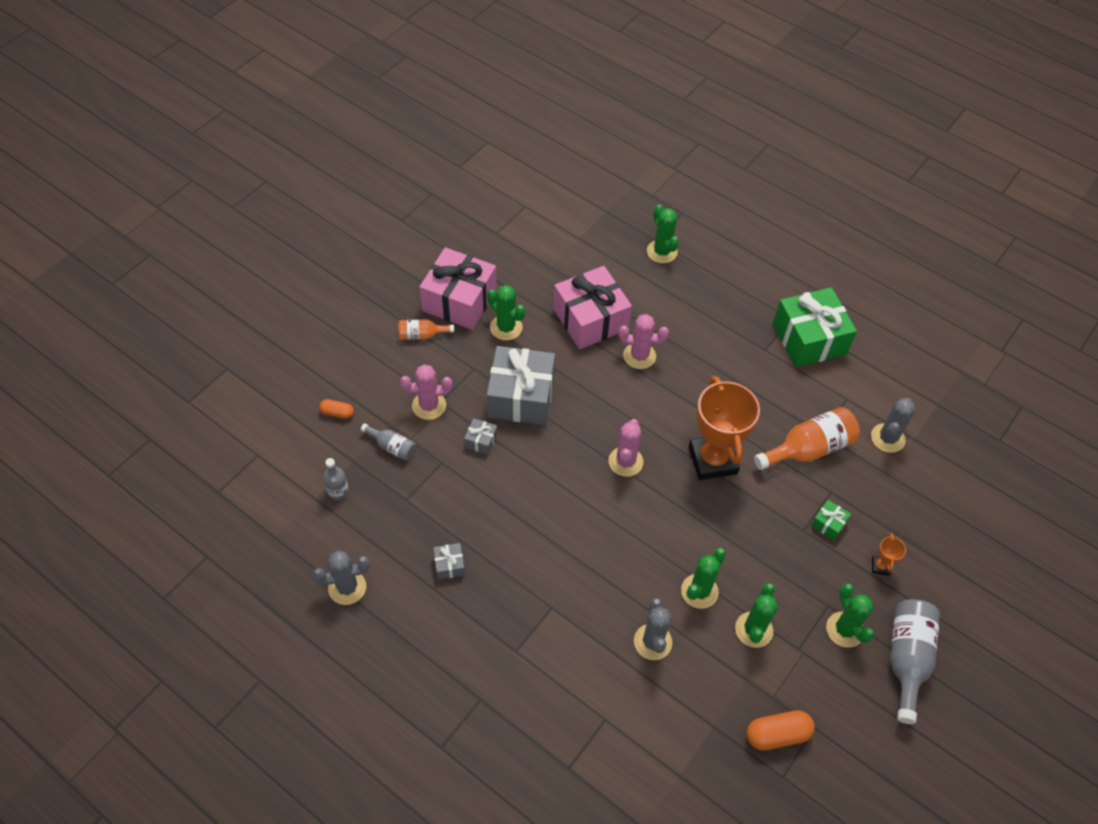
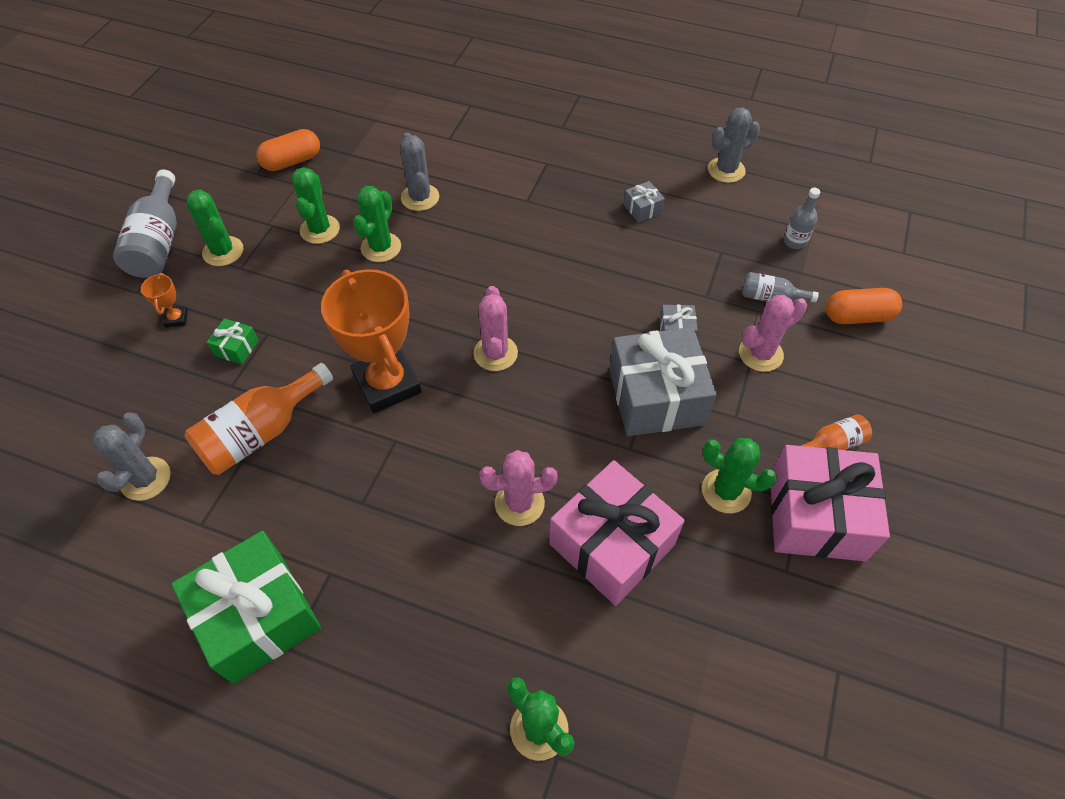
camera: 165 degrees right, 0 degrees up
orange capsule [319,399,354,419] -> orange capsule [826,288,902,324], size x1.68

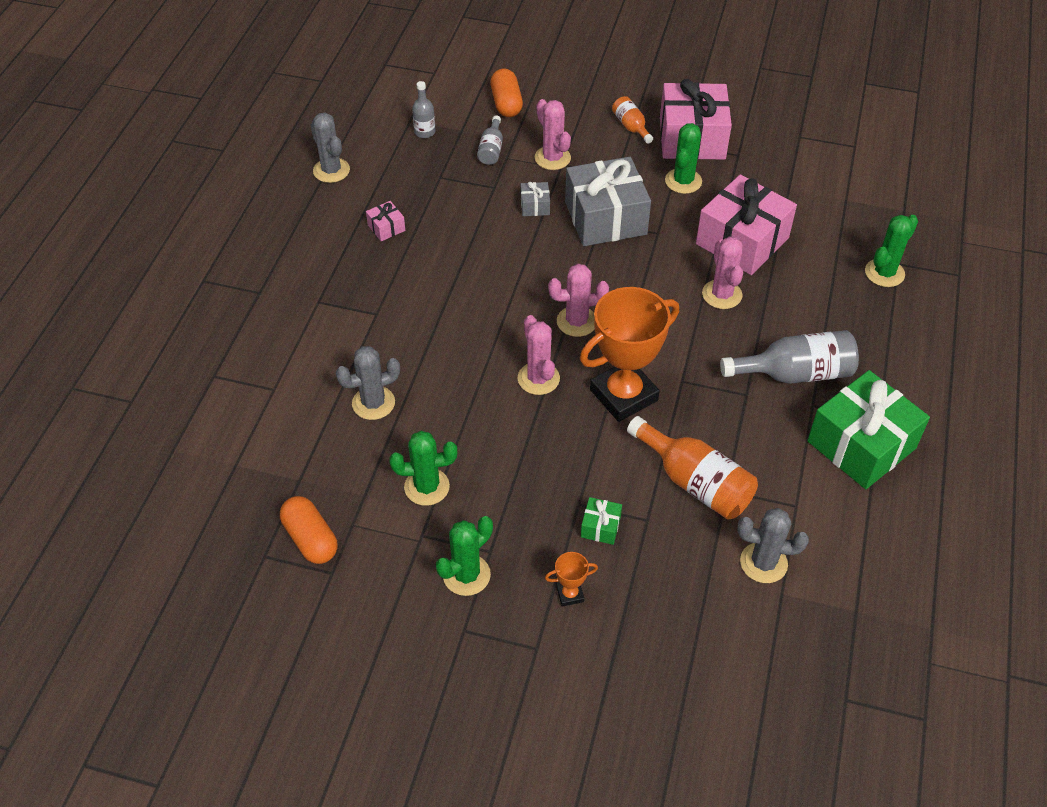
camera: 95 degrees left, 5 degrees down
grey bottle [113,169,177,278] -> grey bottle moved to [720,330,859,384]
green cactus [353,186,401,262] -> none
grey gift [623,181,665,223] -> pink gift [366,201,405,241]
none -> pink cactus [518,315,560,395]

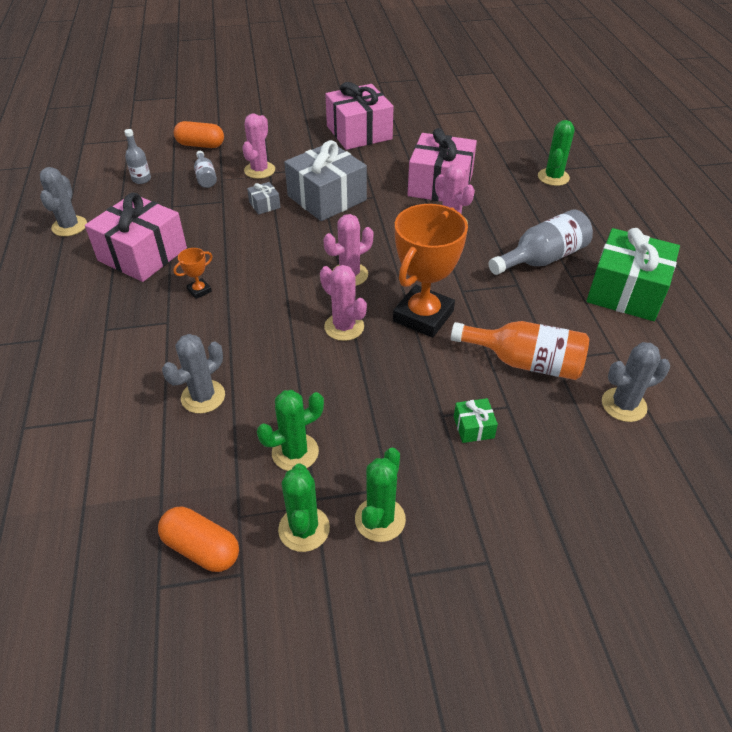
camera: 25 degrees left, 5 degrees down
grey cactus [310,112,350,183] -> grey cactus turned 60 degrees clockwise [40,167,87,236]
pink gift [366,201,405,241] -> pink gift [85,193,187,282], size x2.39
orange capsule [490,69,523,117] -> orange capsule turned 45 degrees counterclockwise [174,121,224,148]
pink cactus [534,99,571,170] -> pink cactus turned 75 degrees clockwise [242,114,275,179]
orange trophy [545,552,598,607] -> orange trophy moved to [173,248,213,299]
orange bottle [612,96,653,144] -> none
green cactus [665,123,702,194] -> green cactus moved to [278,463,330,552]

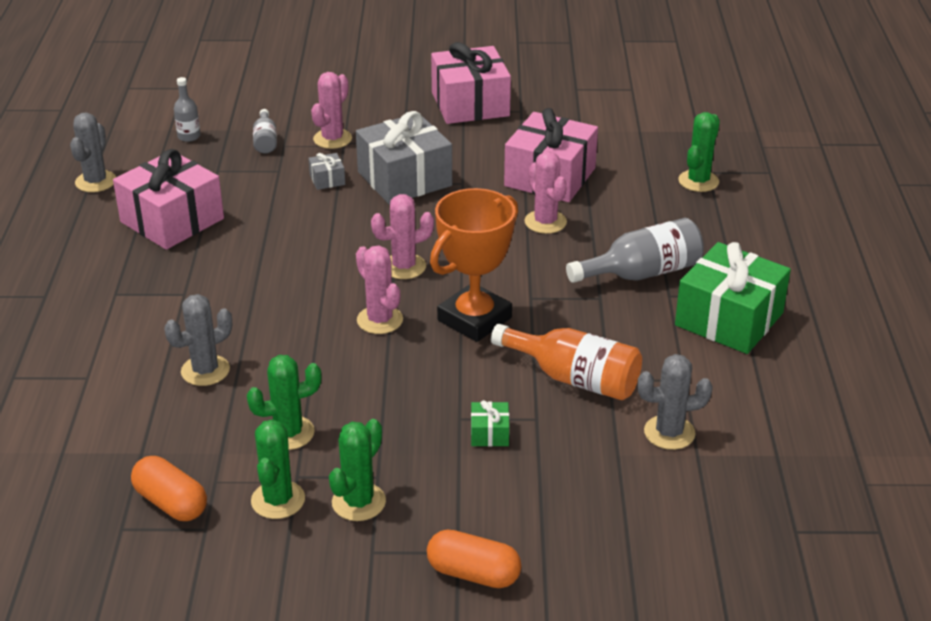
camera: 10 degrees right, 10 degrees down
orange trophy [173,248,213,299] -> none
orange capsule [174,121,224,148] -> orange capsule moved to [427,530,521,588]

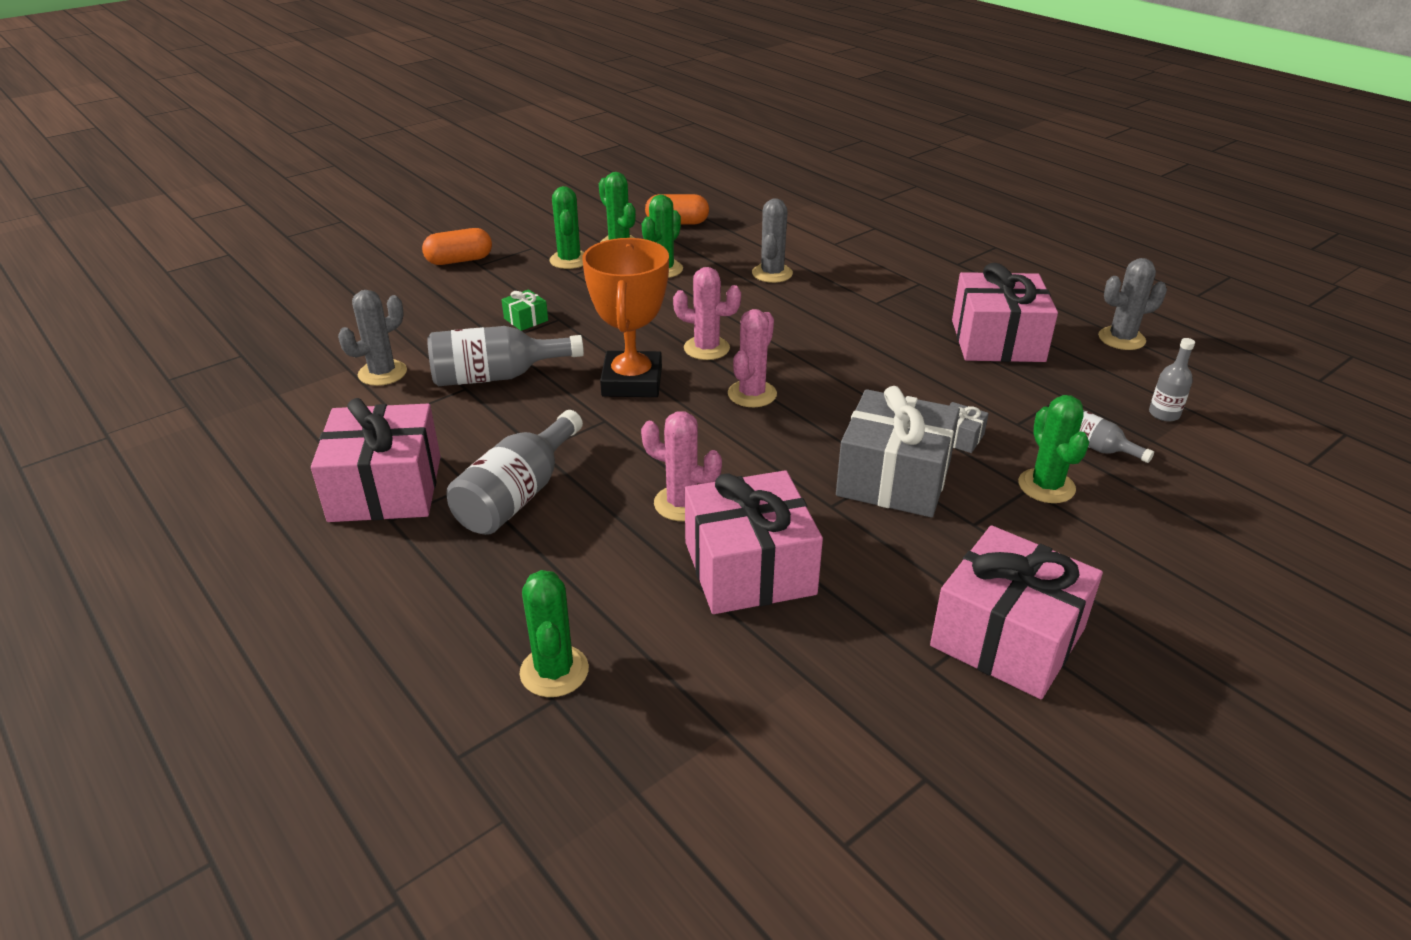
camera: 140 degrees right, 0 degrees up
grey cactus [70,113,116,192] -> grey cactus turned 75 degrees counterclockwise [1098,258,1167,350]
pink cactus [311,72,352,149] -> green cactus [1018,395,1089,503]
orange bottle [491,324,642,400] -> grey bottle [427,326,584,386]
green gift [675,242,791,354] -> pink gift [311,398,441,522]

